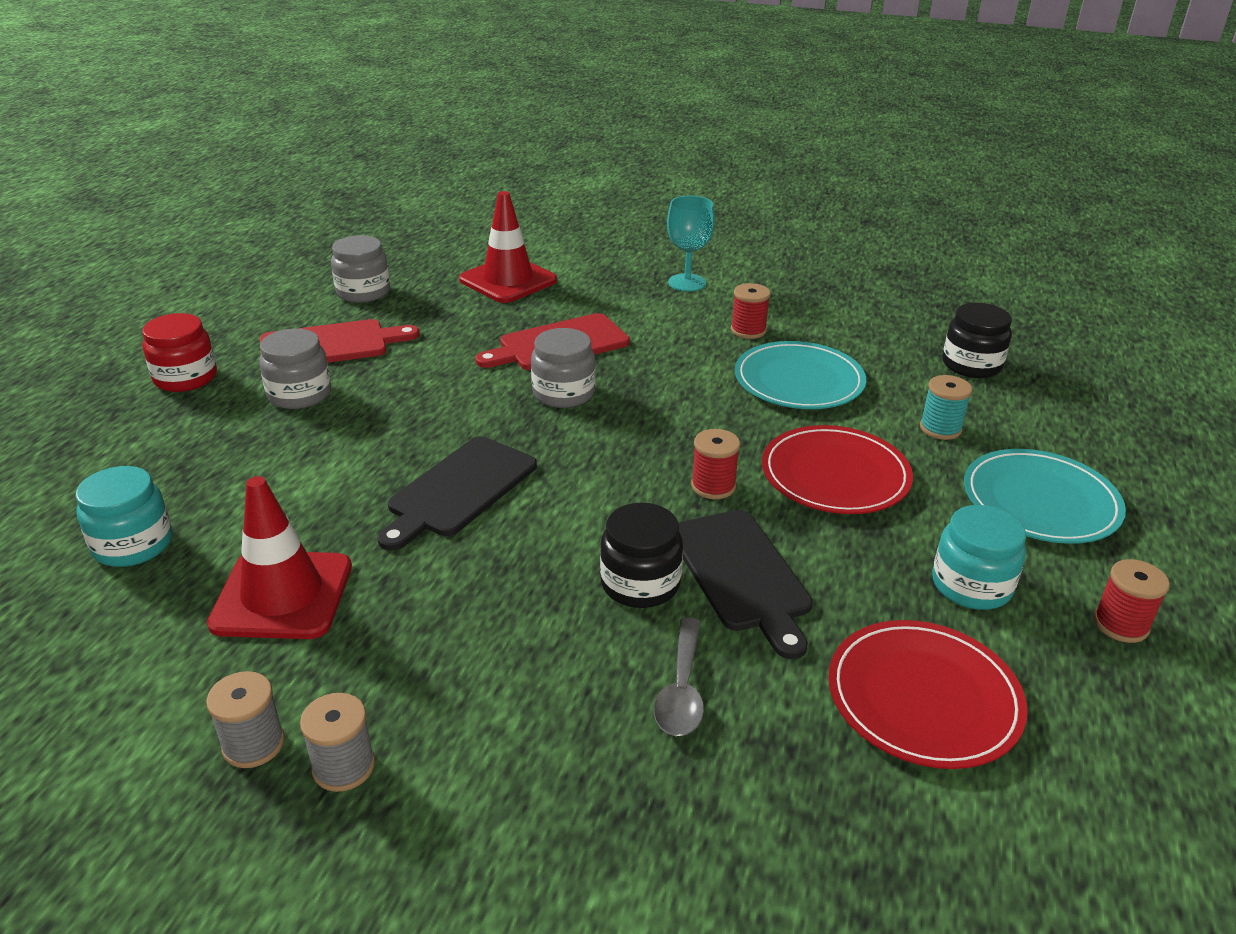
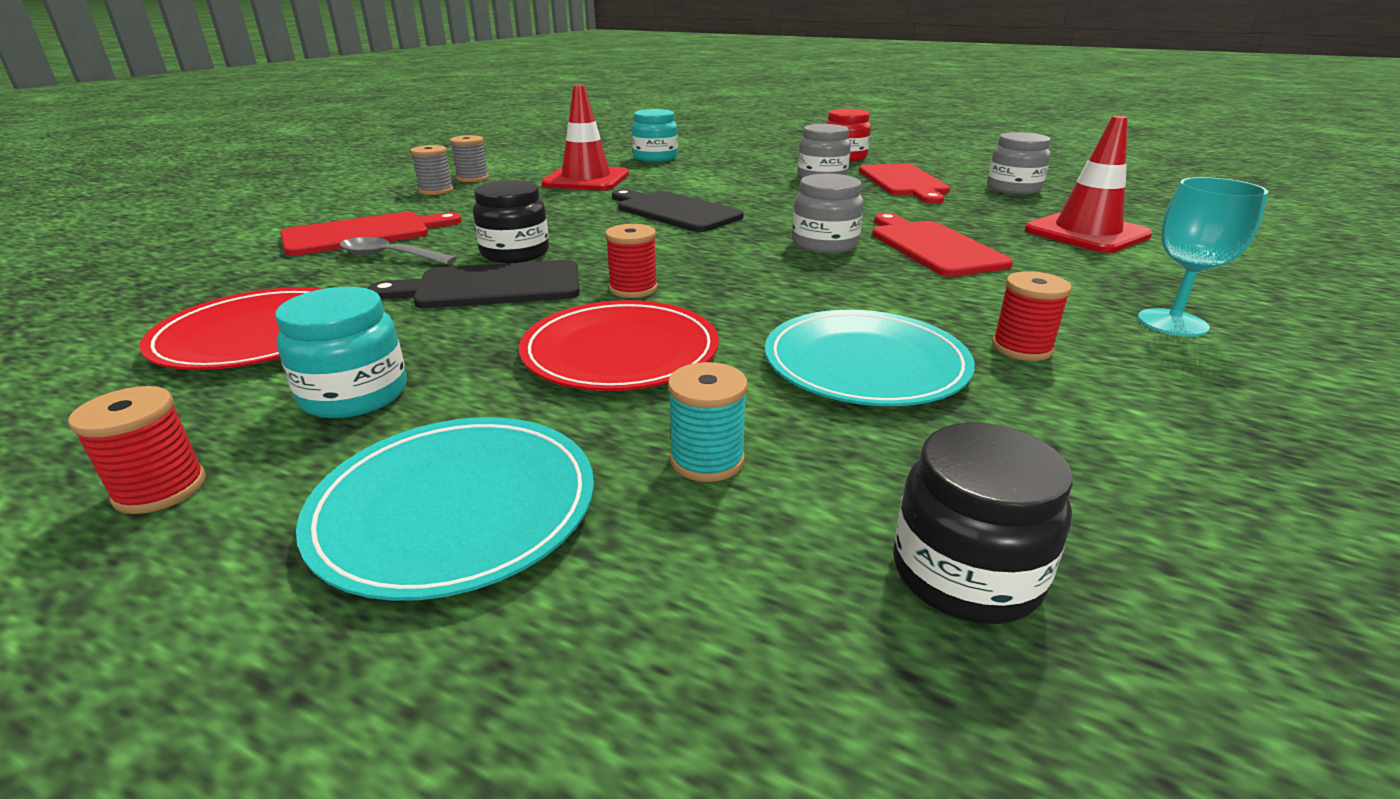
camera: 100 degrees right, 5 degrees down
none -> red cutting board [281,212,462,256]

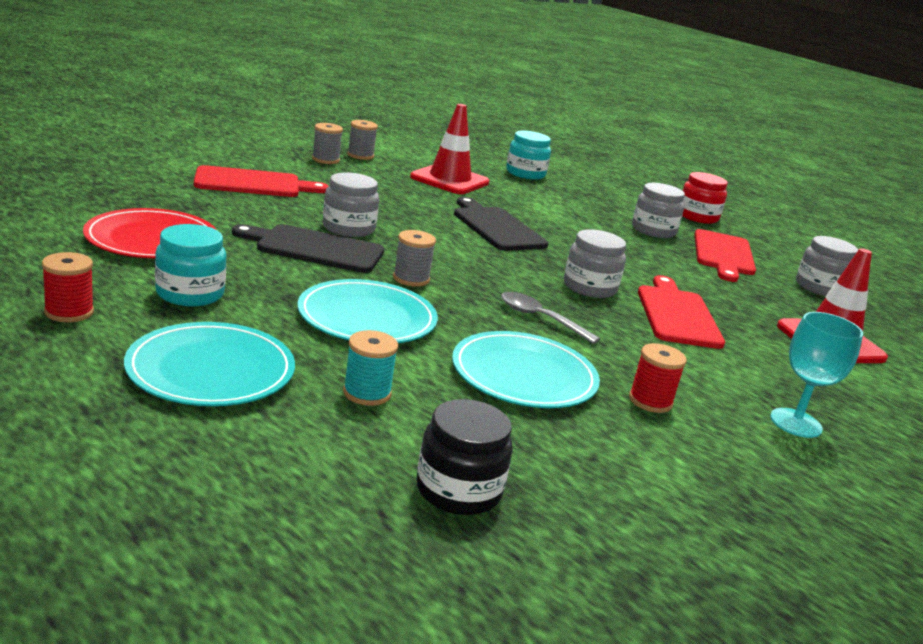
camera: 15 degrees right, 5 degrees down
grey spoon [340,237,457,265] -> grey spoon moved to [501,292,600,344]
black jar [473,180,549,263] -> grey jar [323,173,379,237]
red plate [519,300,719,391] -> turquoise plate [297,279,438,343]
red spool [605,224,658,298] -> grey spool [393,230,436,287]

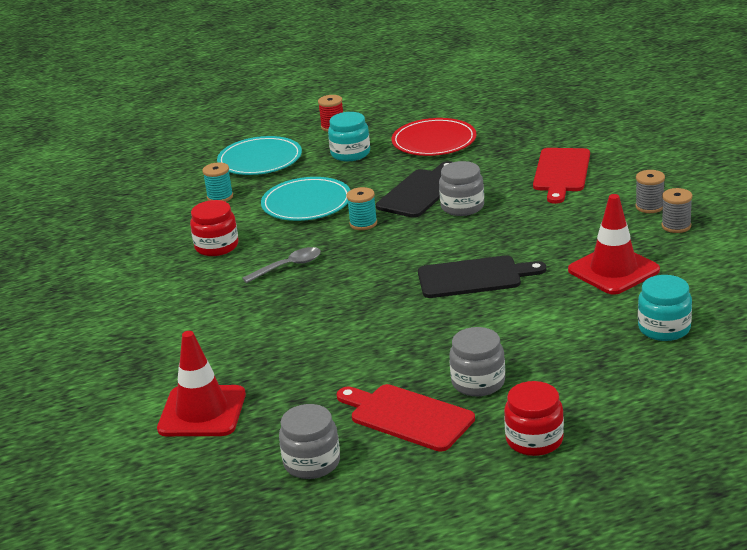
camera: 120 degrees right, 5 degrees up
grey spool [393,230,436,287] -> turquoise spool [347,187,377,230]
black jar [417,399,513,515] -> none
turquoise plate [452,331,600,408] -> red jar [190,200,239,256]
grey jar [564,229,626,298] -> none
red spool [629,343,687,413] -> none
red cutting board [638,275,725,349] -> none
turquoise goblet [770,312,863,438] -> none

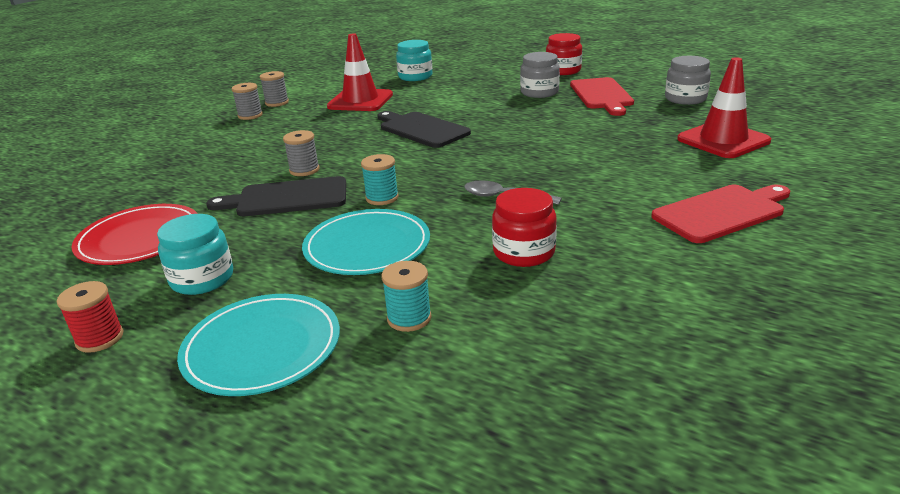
camera: 130 degrees left, 0 degrees up
grey jar [439,161,484,216] -> grey spool [283,130,320,176]
red cutting board [533,148,590,204] -> red cutting board moved to [651,185,790,243]

